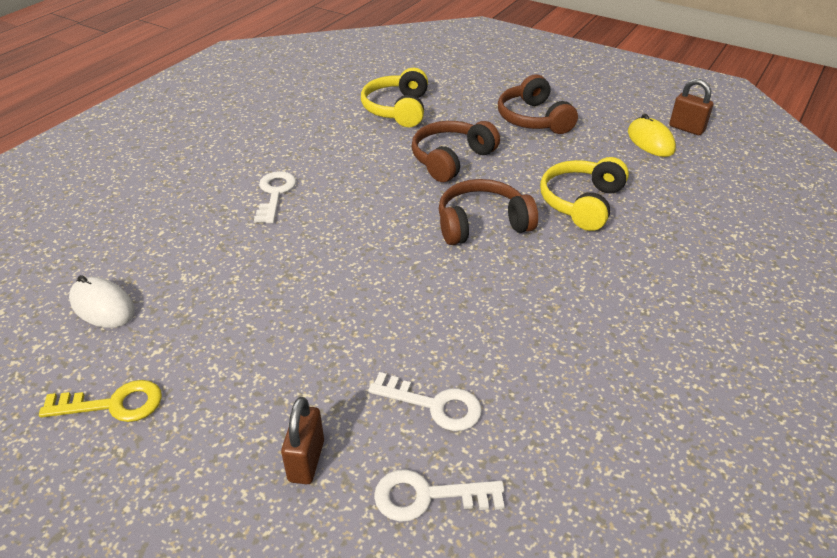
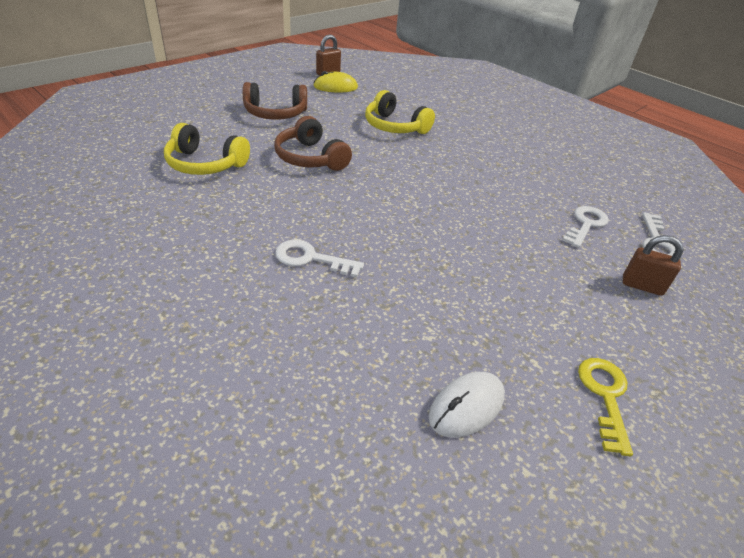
camera: 80 degrees left, 0 degrees up
brown headphones [439,179,538,245] -> none

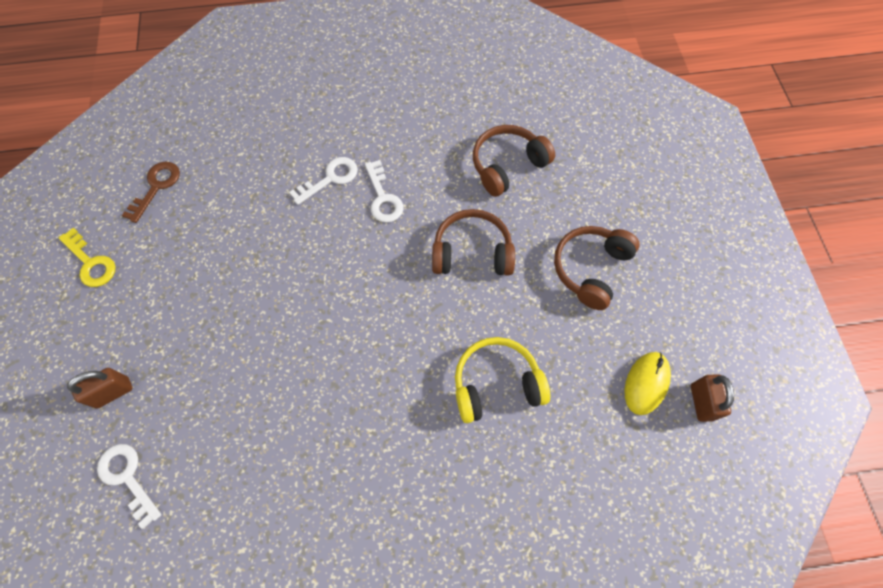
camera: 130 degrees right, 25 degrees up
yellow headphones [164,123,250,175] -> brown headphones [473,125,555,197]
white mouse [429,372,505,437] -> brown key [122,162,180,223]
white key [562,206,609,248] -> white key moved to [365,160,403,223]

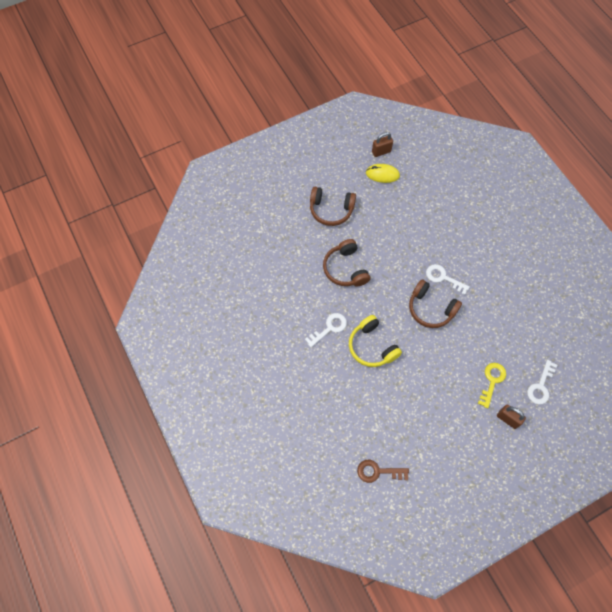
camera: 110 degrees left, 0 degrees up
yellow key [59,228,116,287] -> yellow key moved to [478,363,506,408]
white key [289,157,358,205] -> white key moved to [426,264,470,295]
yellow headphones [455,337,550,423] -> yellow headphones moved to [349,315,402,367]
brown headphones [473,125,555,197] -> brown headphones moved to [409,279,462,328]

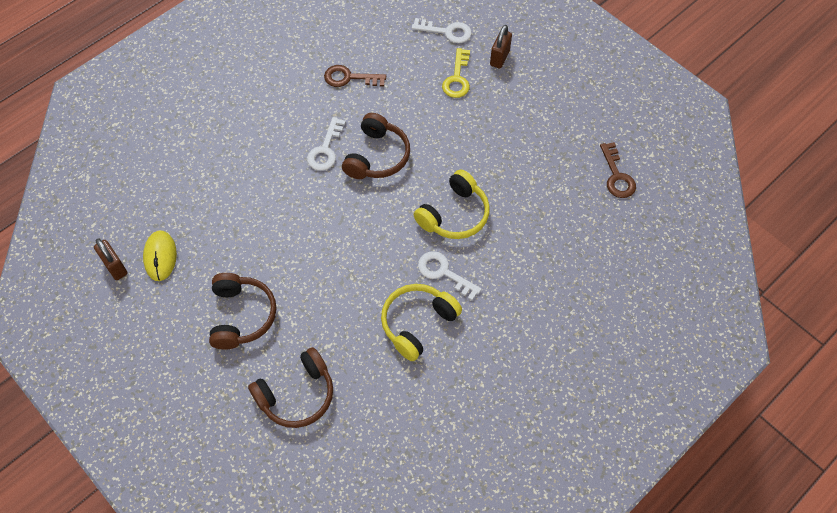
camera: 105 degrees left, 5 degrees down
brown headphones [323,239,370,286] -> brown headphones moved to [248,347,333,428]
yellow key [478,363,506,408] -> yellow key turned 90 degrees counterclockwise [442,48,470,98]
none -> brown key [324,65,386,87]
none -> yellow headphones [381,284,462,361]

